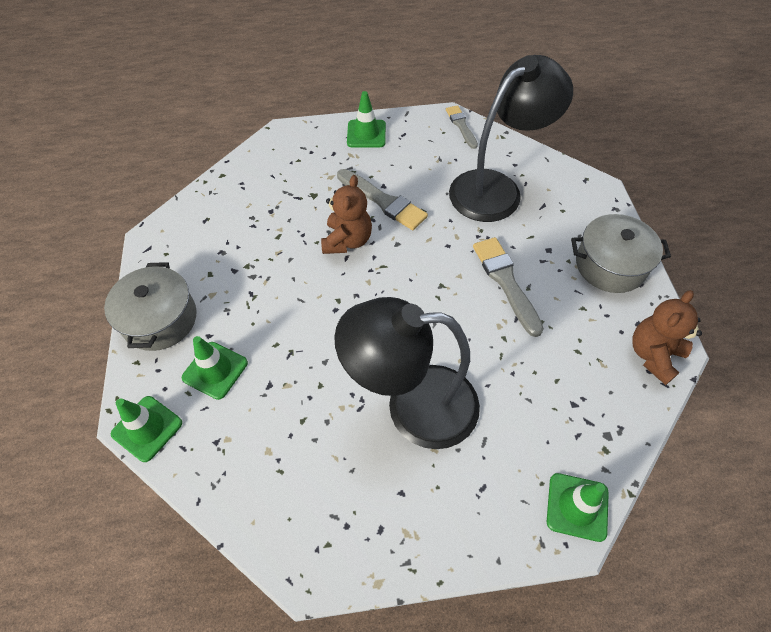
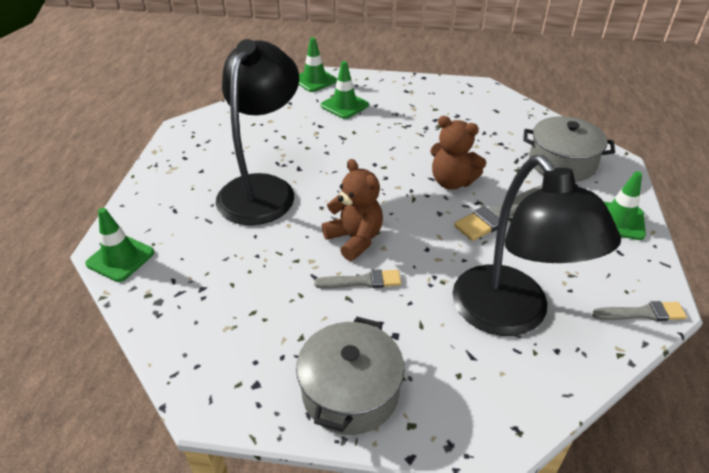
camera: 105 degrees right, 15 degrees down
grey pot [104,262,197,351] -> grey pot moved to [523,116,615,182]
grey brush [473,237,544,337] -> grey brush [314,269,401,289], size x0.63
brown teddy bear [632,290,702,385] -> brown teddy bear moved to [322,159,383,261]

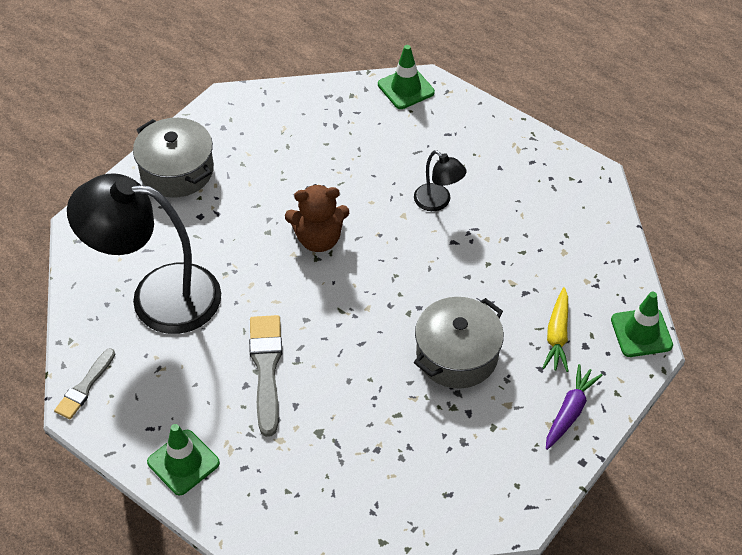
camera: 120 degrees right, 10 degrees up
black lamp [216,39,299,225] -> black lamp [414,150,467,211], size x0.45
grey brush [314,269,401,289] -> none
green traffic cone [320,61,369,119] -> yellow carrot [543,287,569,372]
brown teddy bear [430,116,486,190] -> none
grey pot [523,116,615,182] -> grey pot moved to [414,297,504,389]
none -> purple carrot [546,364,602,450]

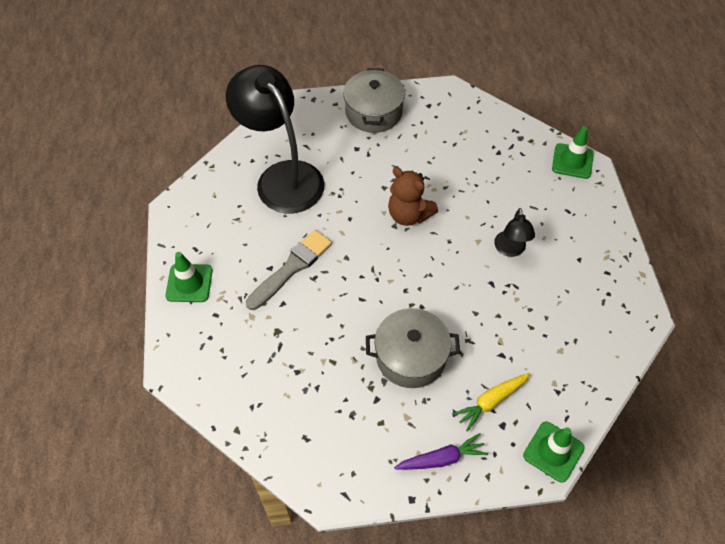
camera: 45 degrees right, 5 degrees up
grey brush [54,348,115,419] -> none

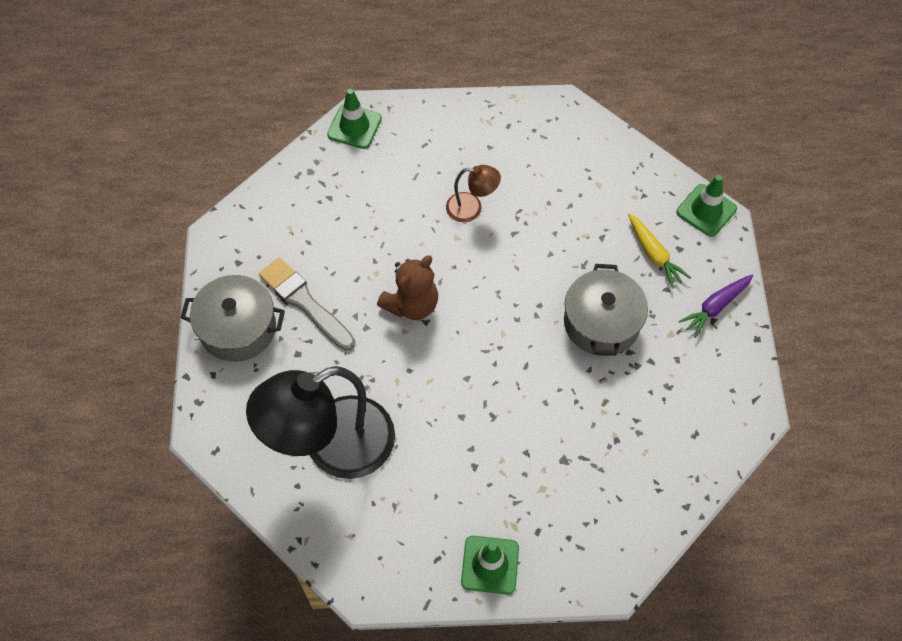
camera: 85 degrees left, 5 degrees up
grey brush [246,230,332,310] -> grey brush moved to [259,257,355,351]
purple carrot [394,433,488,470] -> purple carrot turned 120 degrees counterclockwise [678,274,753,338]
black lamp [494,208,535,257] -> brown lamp [446,165,501,222]

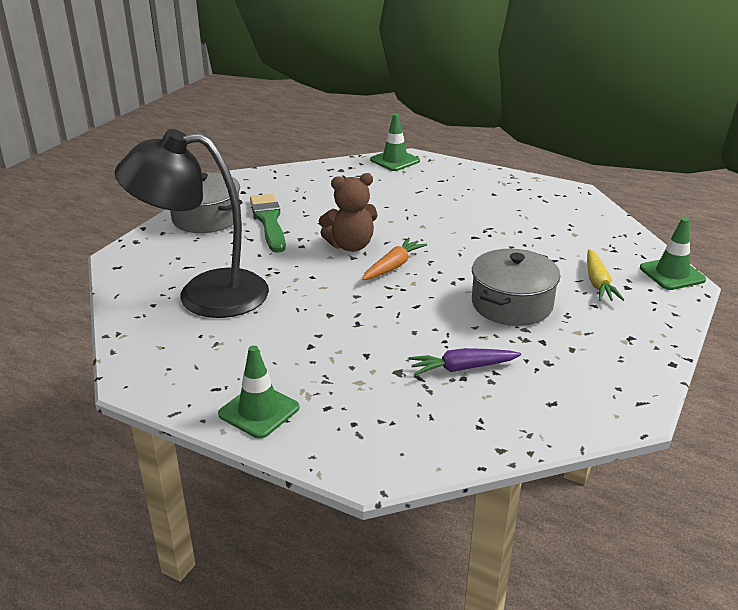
camera: 30 degrees right, 30 degrees down
grey brush [259,257,355,351] -> green brush [250,194,286,253]
brown lamp [446,165,501,222] -> none
purple carrot [678,274,753,338] -> purple carrot moved to [408,348,521,375]
none -> orange carrot [362,238,427,280]

